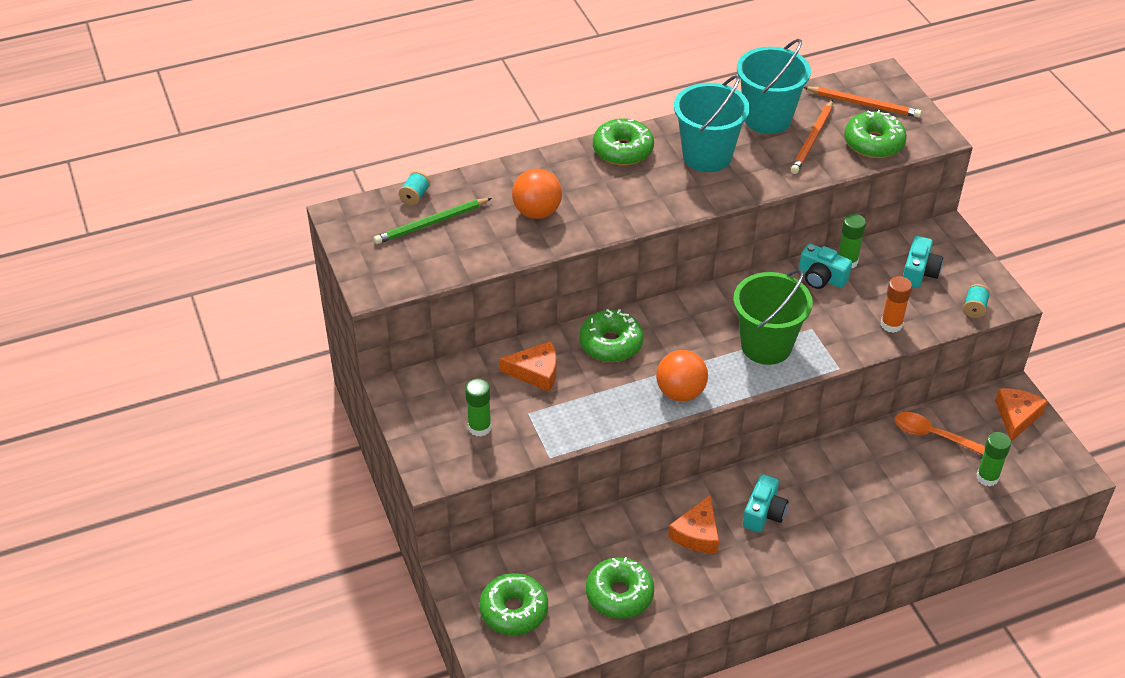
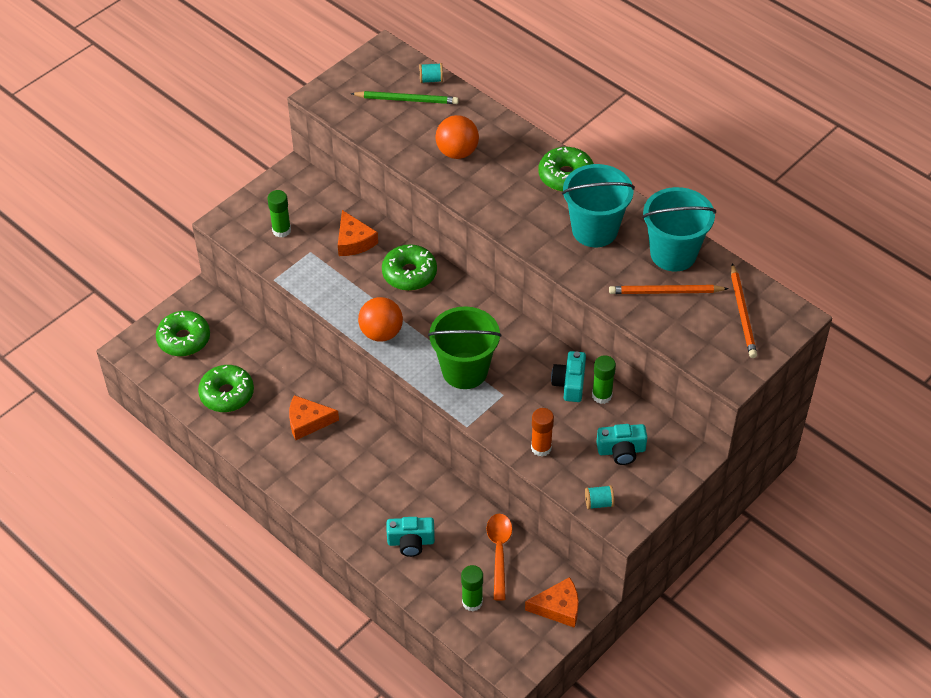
camera: 65 degrees right, 5 degrees up
green pencil [374,198,492,244] -> green pencil turned 150 degrees clockwise [351,91,459,104]
turquoise camera [743,474,788,532] -> turquoise camera moved to [387,517,435,557]
green donut [844,110,907,158] -> none

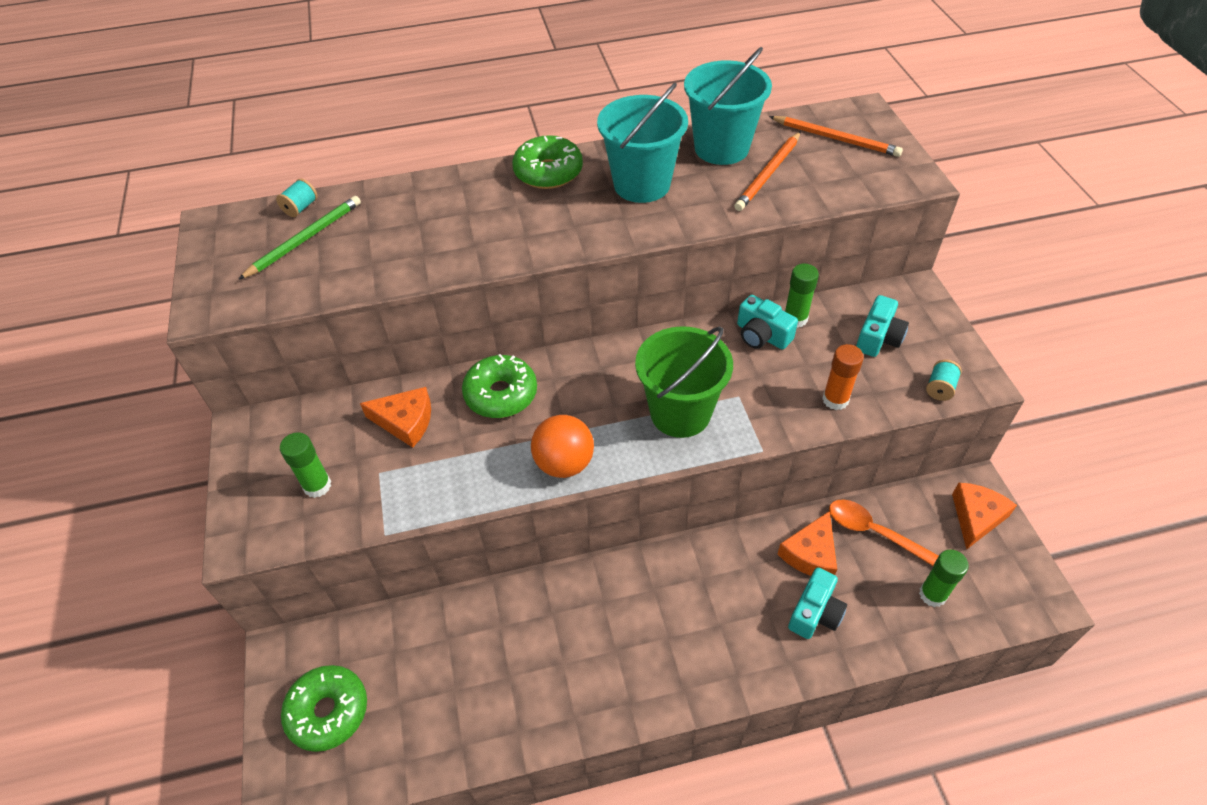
camera: 55 degrees left, 0 degrees up
green donut [198,365,254,412] -> none
orange cheese [289,395,339,440] -> orange cheese moved to [778,511,837,576]
orange ball [436,115,479,159] -> none

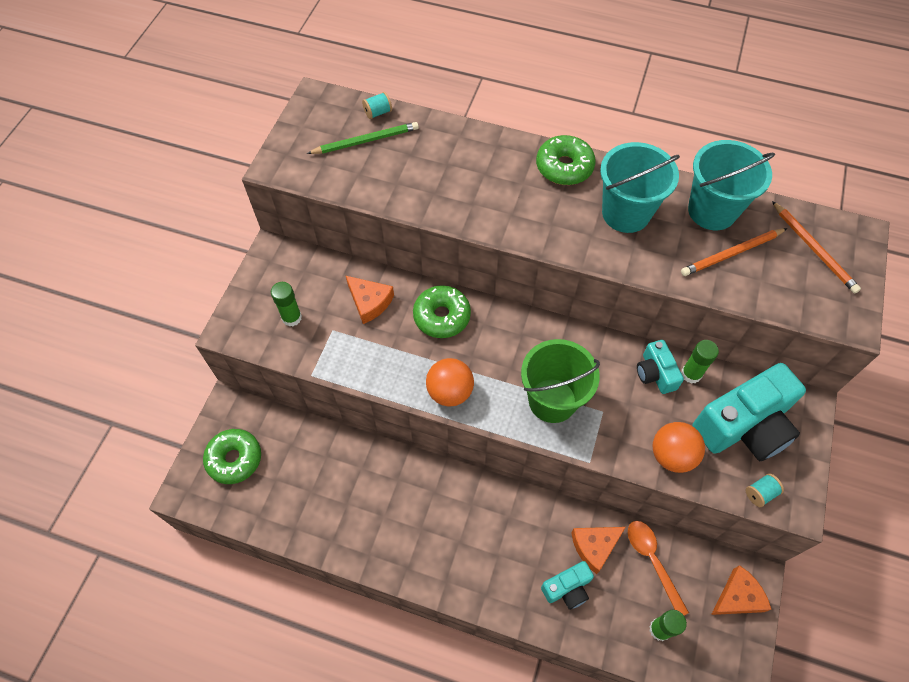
camera: 30 degrees right, 10 degrees up
orange glue stick [822,344,864,410] -> orange ball [652,422,705,473]
turquoise camera [856,295,909,357] -> turquoise camera [692,363,806,461], size x1.99

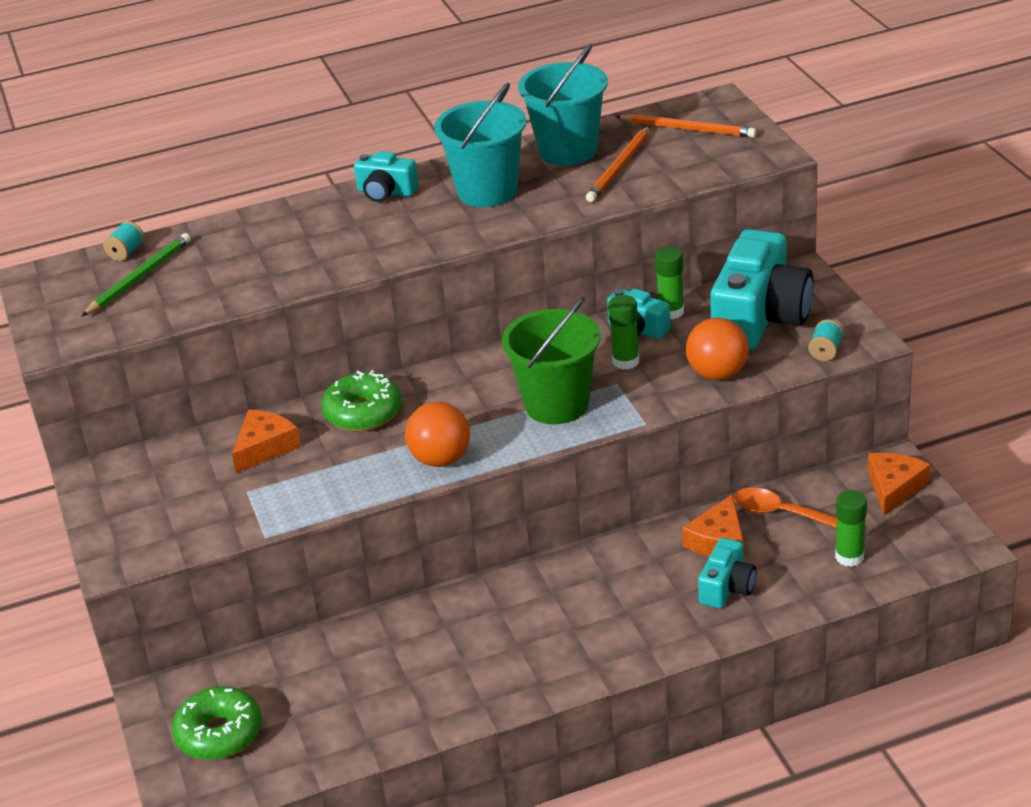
camera: 35 degrees left, 25 degrees down
green glue stick [271,282,302,326] -> green glue stick moved to [608,295,639,370]
orange cheese [345,275,394,324] -> orange cheese turned 60 degrees counterclockwise [232,410,301,473]
green donut [536,135,596,185] -> turquoise camera [354,151,419,202]

